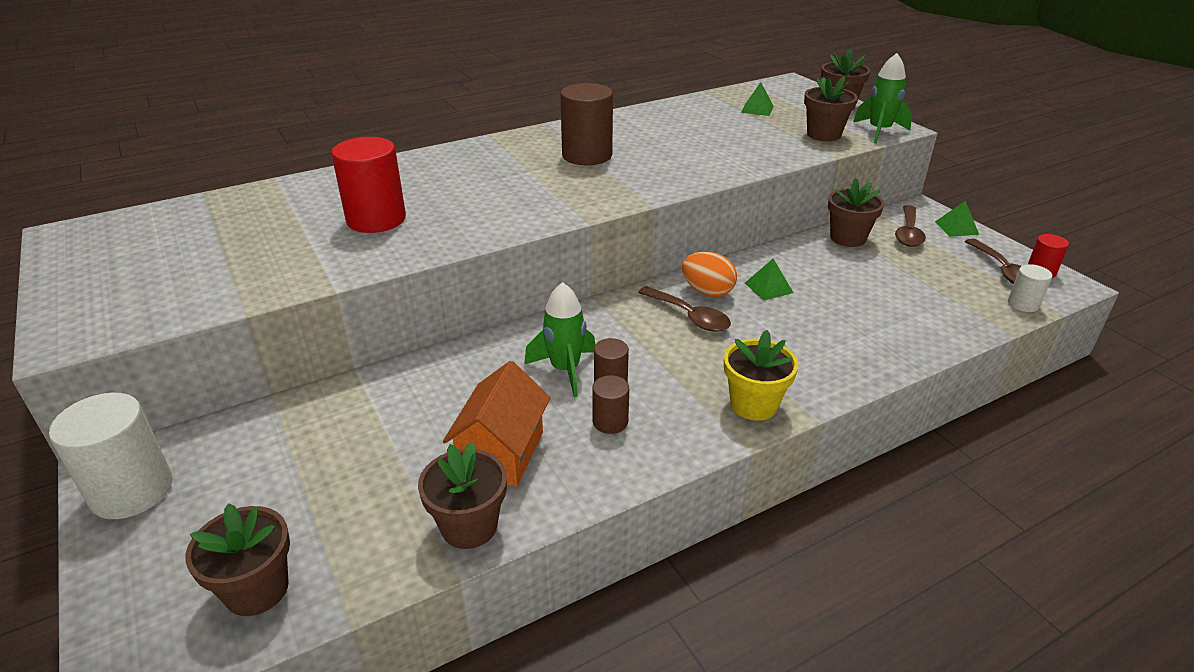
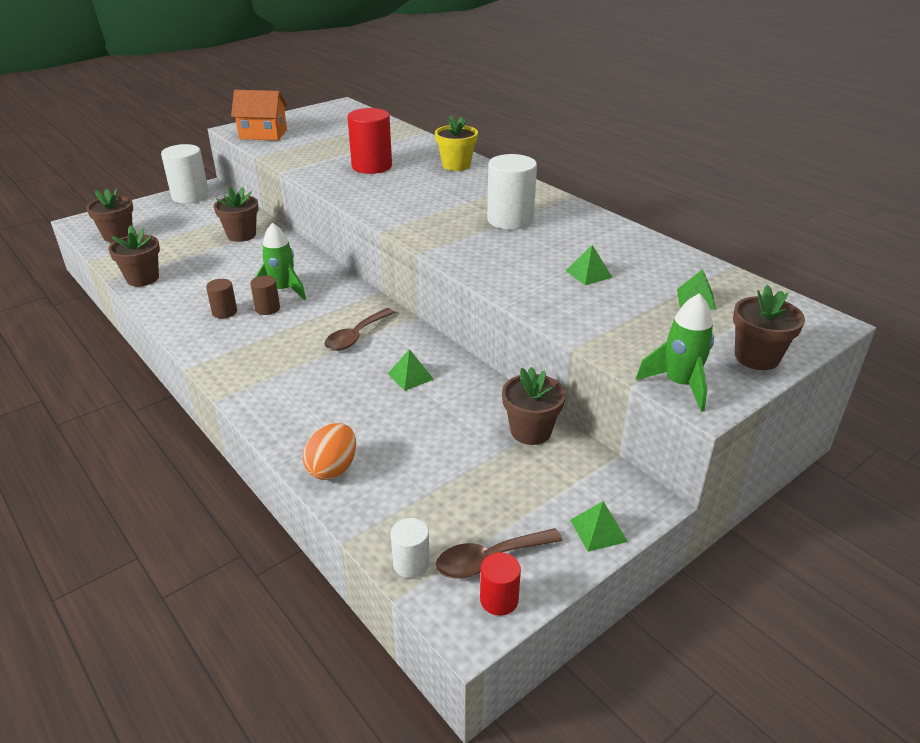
camera: 80 degrees right, 0 degrees up
orange house [443,361,551,487] -> orange house moved to [231,90,288,140]
brown cylinder [560,83,613,165] -> white cylinder [487,154,537,230]
orange egg [682,252,737,297] -> orange egg moved to [303,423,356,480]
yellow flower pot [724,330,798,421] -> yellow flower pot moved to [435,116,478,171]
brown flower pot [804,76,858,141] -> brown flower pot moved to [214,187,258,242]
brown spoon [895,205,926,247] -> none
none -> green pyramid [566,245,613,285]

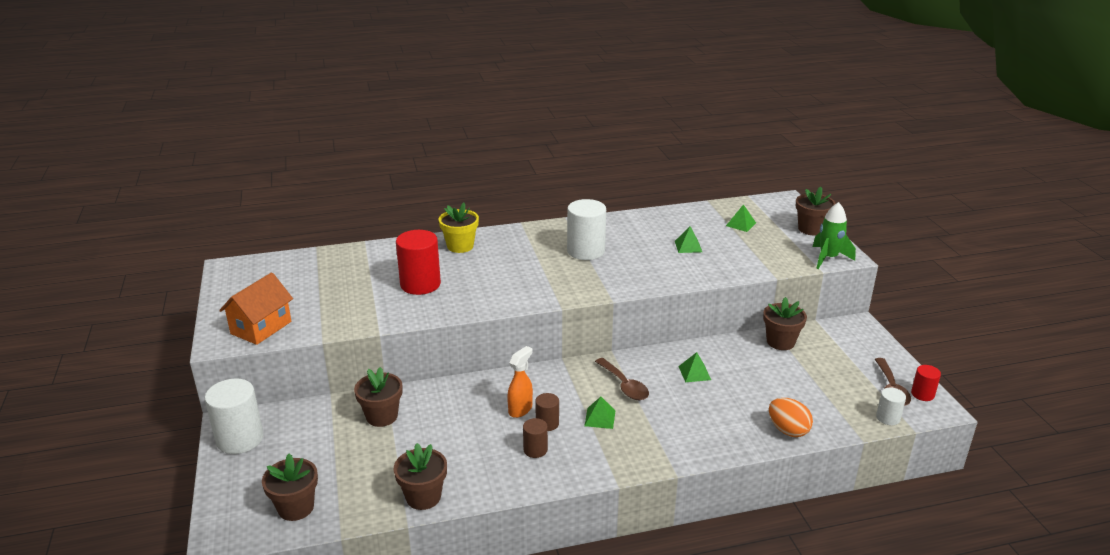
camera: 65 degrees left, 5 degrees down
green rocket [255,223,306,300] -> orange spray bottle [507,346,533,418]
green pyramid [570,501,628,552] -> green pyramid moved to [584,397,616,429]

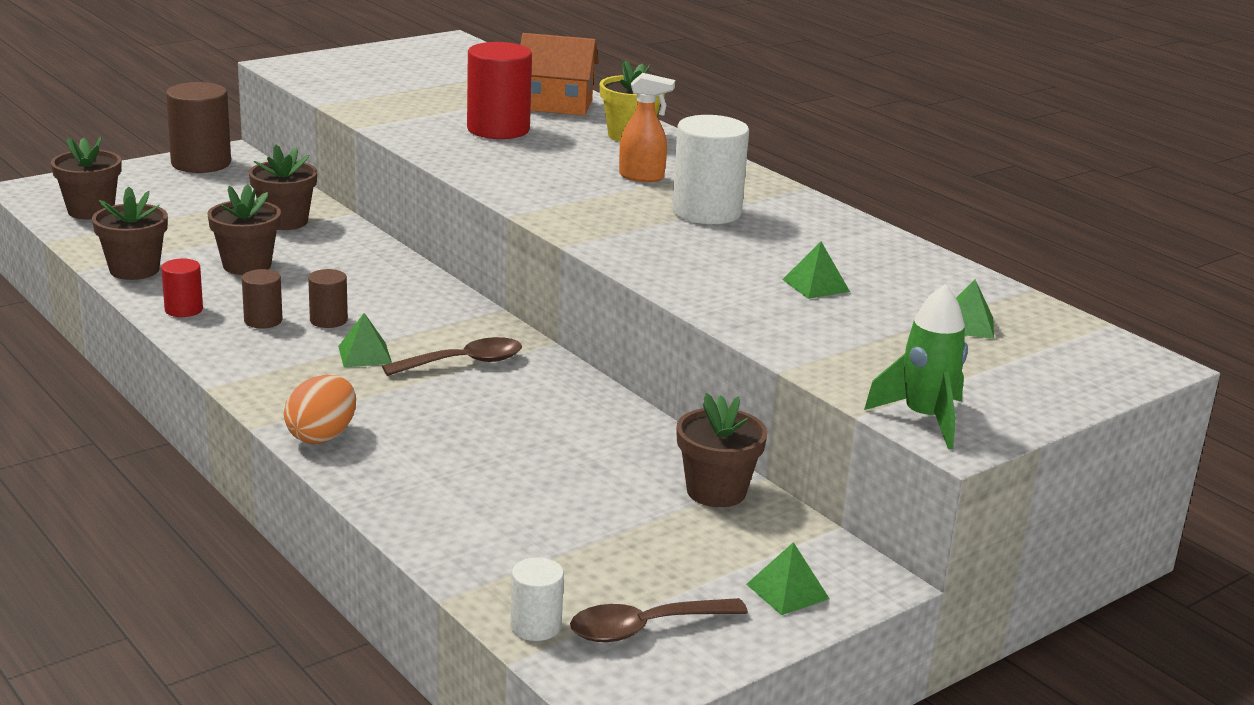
camera: 65 degrees right, 5 degrees down
white cylinder [205,379,264,454] -> brown cylinder [166,82,231,173]
orange house [219,272,293,345] -> orange house moved to [520,33,599,116]
orange spray bottle [507,346,533,418] -> orange spray bottle moved to [619,73,675,182]
brown spoon [595,358,649,400] -> brown spoon turned 150 degrees counterclockwise [382,337,522,376]
green pyramid [678,352,711,382] -> green pyramid moved to [746,542,830,615]
orange egg [769,398,813,437] -> orange egg moved to [284,375,356,444]
brown flower pot [796,187,836,235] -> brown flower pot moved to [207,184,281,275]
red cylinder [911,365,941,401] -> red cylinder moved to [161,259,203,317]

